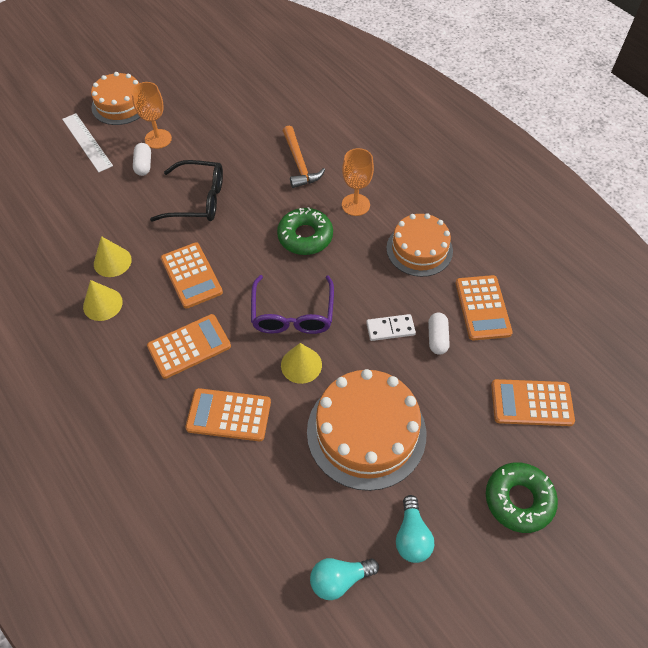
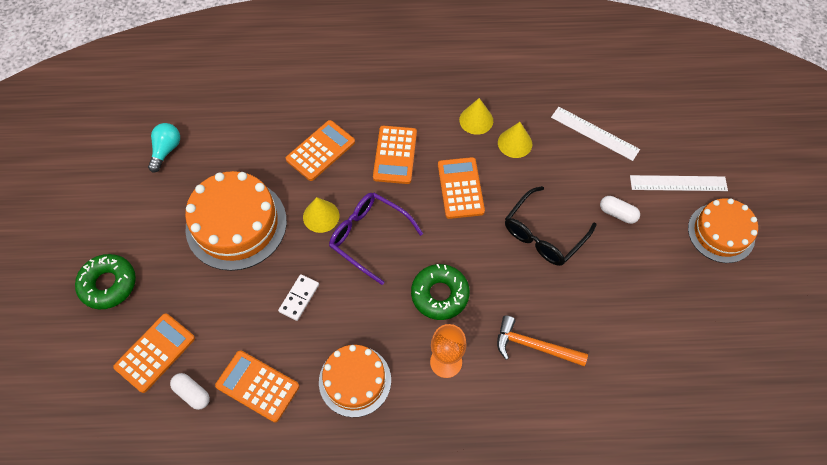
camera: 125 degrees right, 5 degrees up
orange goblet [131,82,172,149] -> none
orange calculator [161,243,223,309] -> orange calculator turned 75 degrees clockwise [438,157,485,219]
turquoise light bulb [396,495,434,563] -> none
white capsule [428,313,450,355] -> white capsule moved to [170,373,210,410]
none -> white ruler [551,107,640,161]

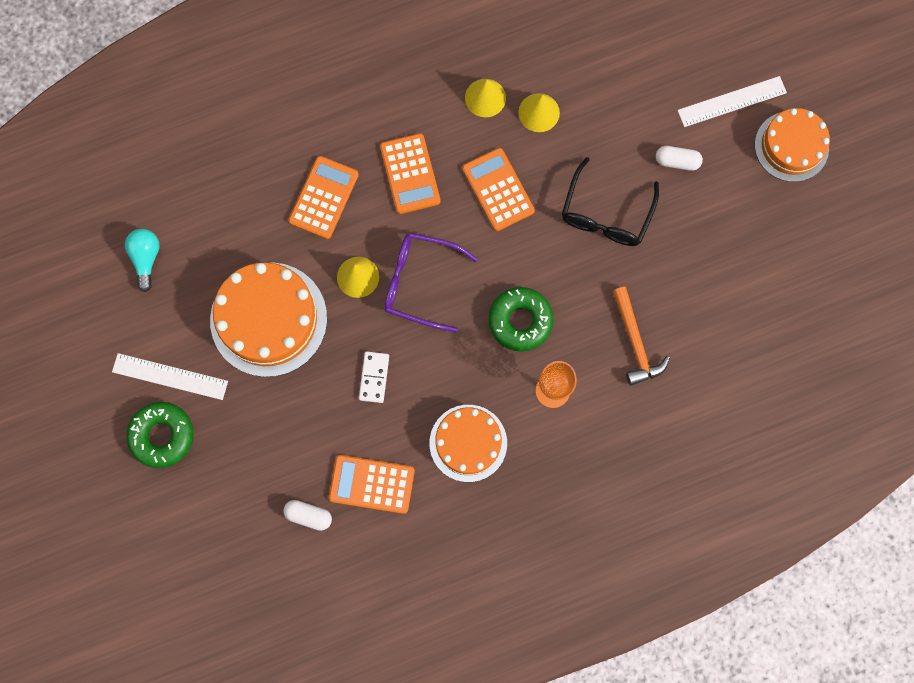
camera: 20 degrees left, 15 degrees up
orange calculator [113,313,195,393] -> none
orange hammer [497,315,588,366] -> orange hammer turned 105 degrees counterclockwise [613,287,670,386]
white ruler [551,107,640,161] -> white ruler moved to [112,353,228,400]

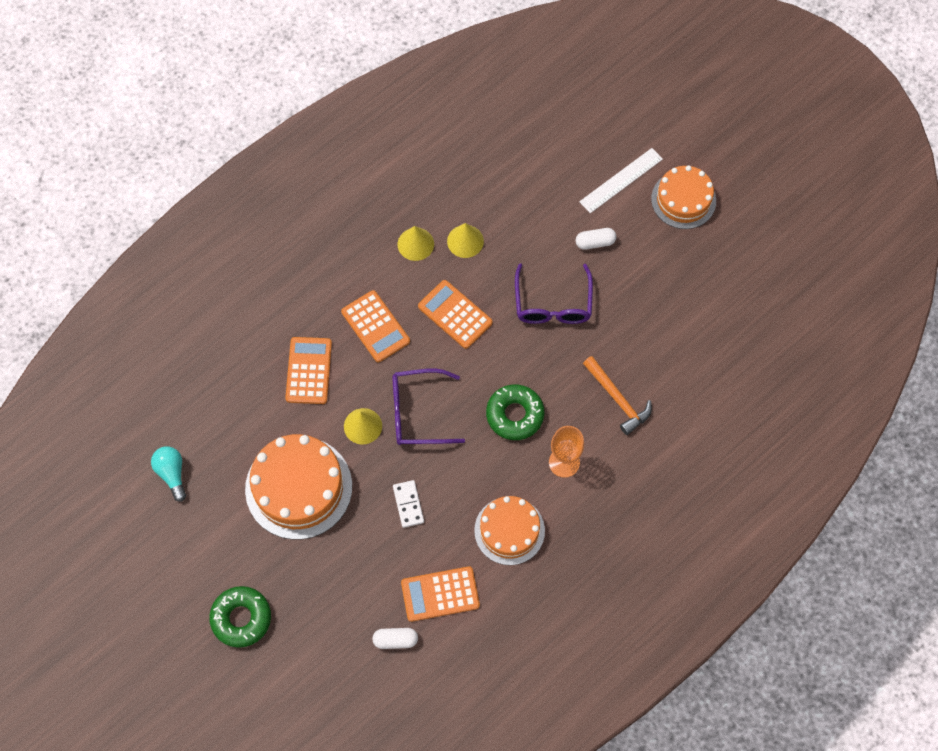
camera: 20 degrees left, 10 degrees down
white ruler [112,353,228,400] -> none
black glasses [562,157,659,246] -> purple glasses [515,263,593,324]

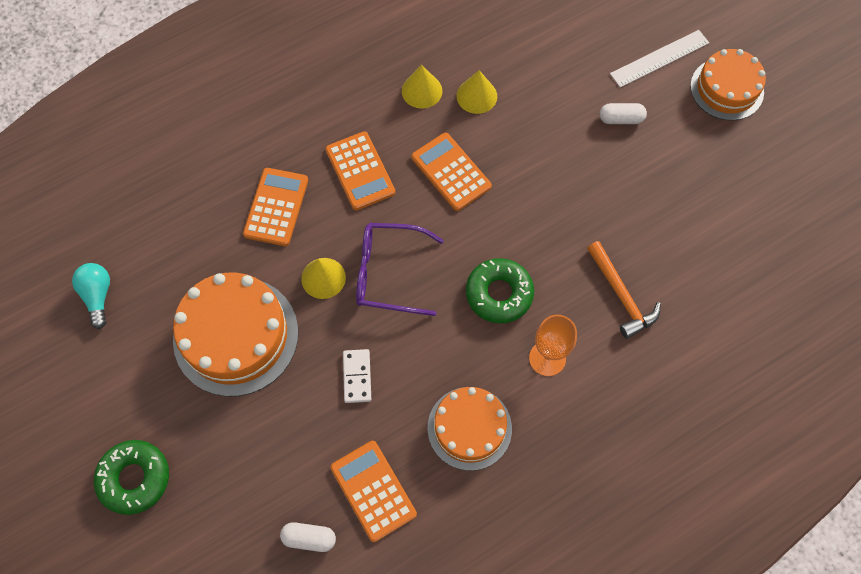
camera: 10 degrees right, 0 degrees up
orange calculator [401,566,480,622] -> orange calculator turned 60 degrees clockwise [330,441,417,542]
purple glasses [515,263,593,324] -> none

